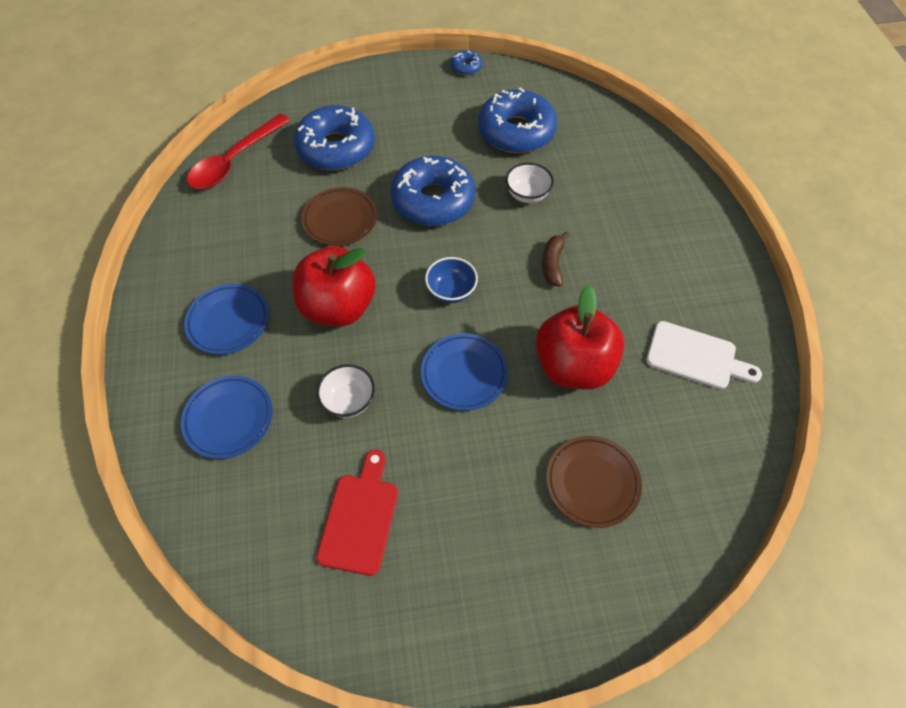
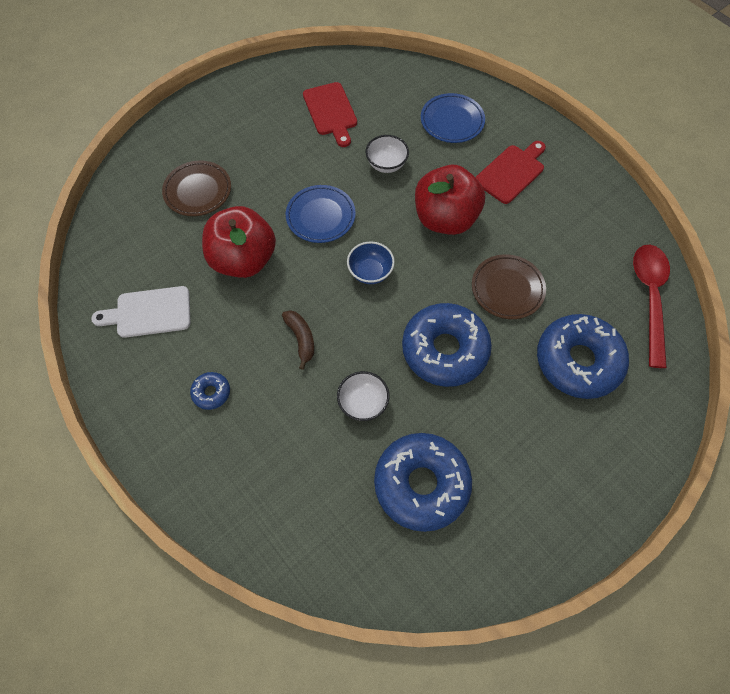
camera: 150 degrees right, 5 degrees up
blue plate [184,284,269,355] -> red cutting board [476,141,546,204]
blue donut [451,50,482,75] -> blue donut moved to [190,372,230,410]

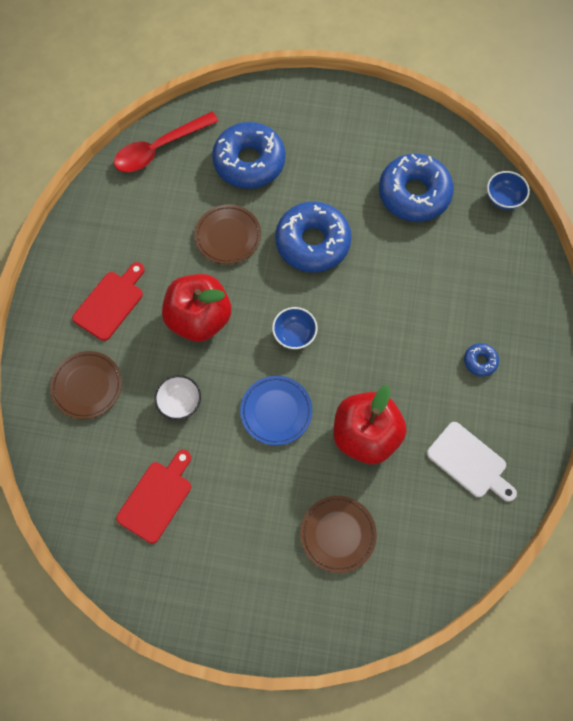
camera: 130 degrees left, 5 degrees up
brown banana [282,310,314,370] -> none
white bowl [337,371,390,421] -> none
blue plate [421,93,485,143] -> brown plate [50,351,122,419]
red cutting board [476,141,546,204] -> red cutting board turned 120 degrees clockwise [72,262,145,341]
none -> blue bowl [487,171,530,210]

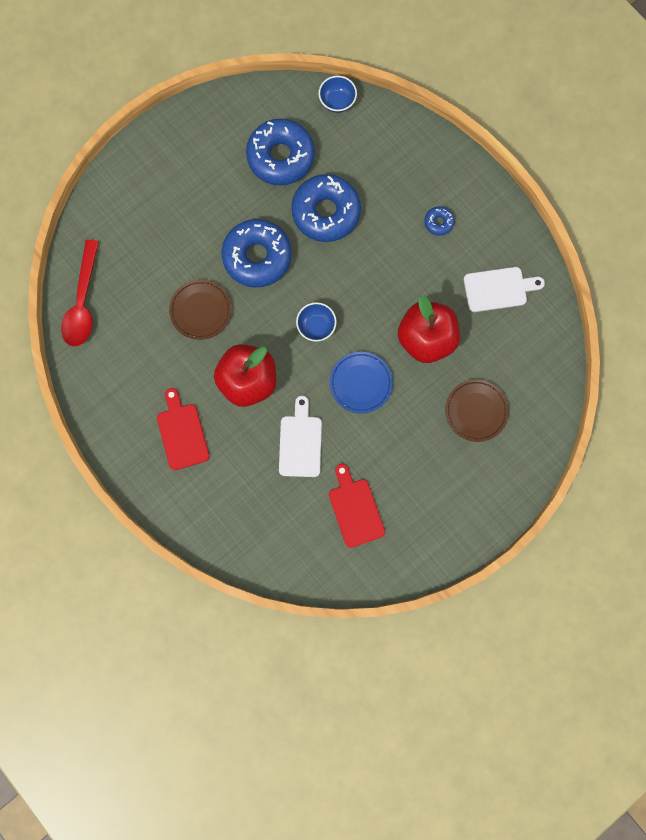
camera: 50 degrees left, 10 degrees up
brown plate [50,351,122,419] -> none
white bowl [154,375,201,420] -> white cutting board [279,396,322,477]
blue donut [212,122,286,189] -> blue donut moved to [291,174,361,242]

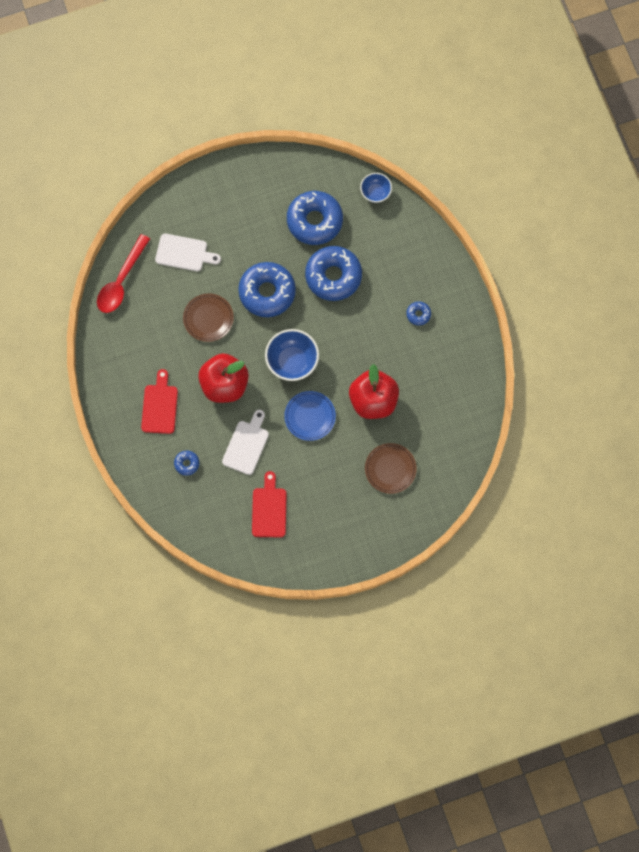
camera: 20 degrees right, 5 degrees down
blue bowl [296,302,337,342] -> blue bowl [265,329,319,381], size x1.65
white cutting board [464,267,545,312] -> white cutting board moved to [155,233,221,271]
none -> blue donut [174,451,199,476]

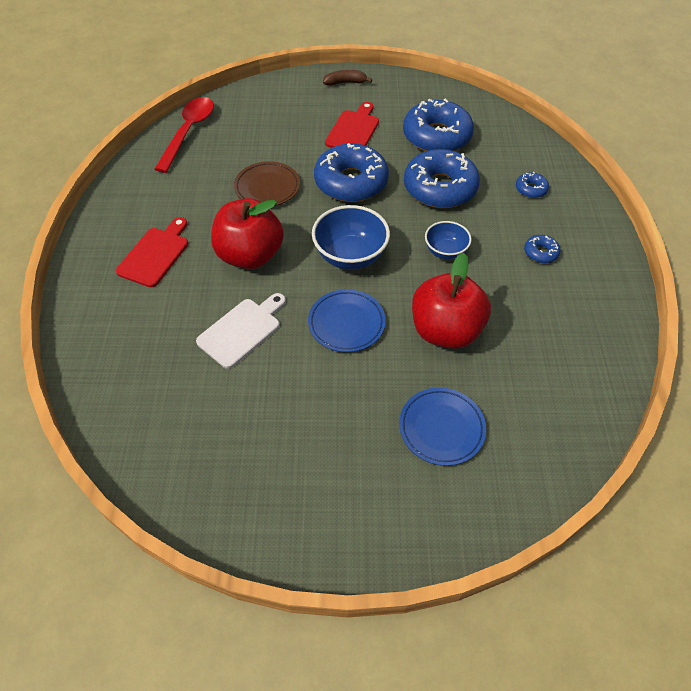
camera: 20 degrees right, 20 degrees down
red spoon [97,234,150,313] -> red spoon turned 150 degrees clockwise [155,97,214,173]
white cutting board [155,233,221,271] -> none
blue donut [174,451,199,476] -> blue donut moved to [516,172,549,198]
red cutting board [252,471,287,537] -> red cutting board moved to [325,102,379,148]
blue bowl [360,173,392,203] -> blue bowl moved to [425,221,472,259]
brown plate [365,443,417,494] -> blue plate [399,388,486,466]
none -> brown banana [323,70,372,86]

